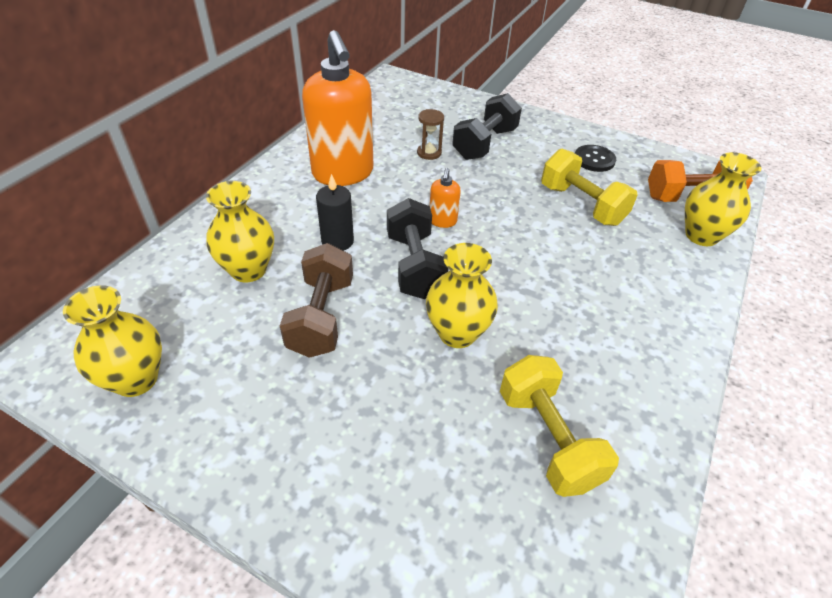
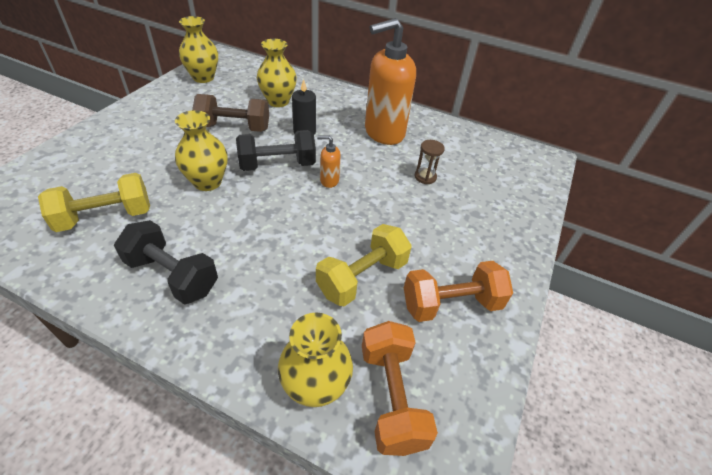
camera: 85 degrees right, 0 degrees up
black dumbbell [452,93,522,160] -> black dumbbell moved to [114,220,218,305]
black button [575,145,616,172] -> orange dumbbell [404,261,513,322]

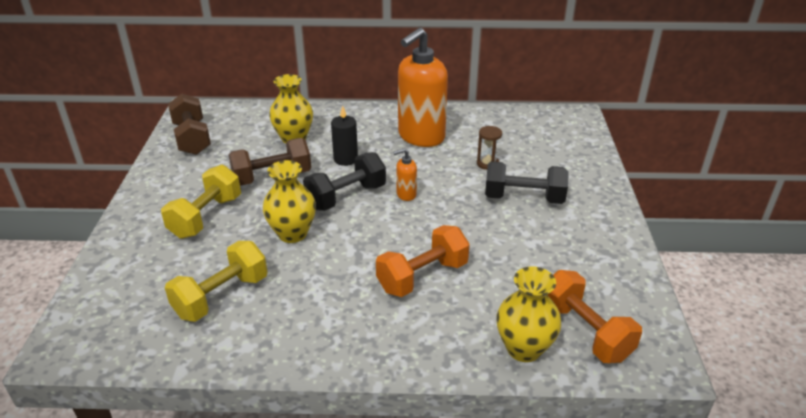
camera: 20 degrees left, 10 degrees down
black dumbbell [114,220,218,305] -> black dumbbell moved to [485,161,569,204]
yellow vase [179,16,218,83] -> brown dumbbell [168,94,211,155]
yellow dumbbell [316,224,412,306] -> yellow dumbbell moved to [161,165,241,239]
orange dumbbell [404,261,513,322] -> orange dumbbell moved to [376,225,470,297]

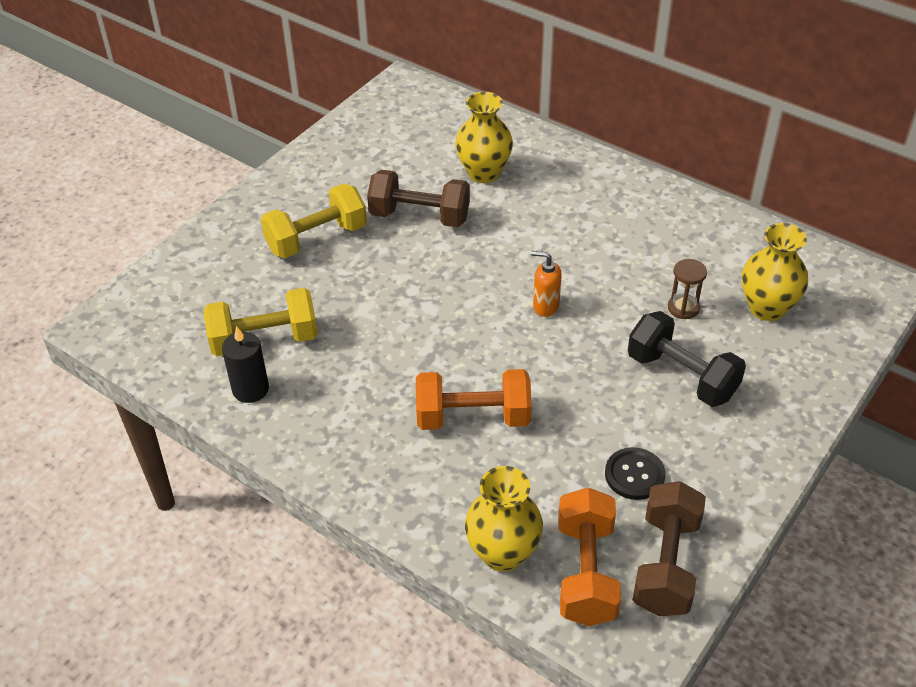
camera: 35 degrees right, 10 degrees up
brown dumbbell [168,94,211,155] -> brown dumbbell moved to [633,481,706,616]
yellow vase [263,160,316,243] -> yellow vase moved to [742,223,808,321]
black dumbbell [303,152,386,211] -> none
black candle [331,106,358,166] -> black candle moved to [222,326,269,403]
orange soap dispenser [398,28,448,147] -> none
none -> black button [605,447,665,500]

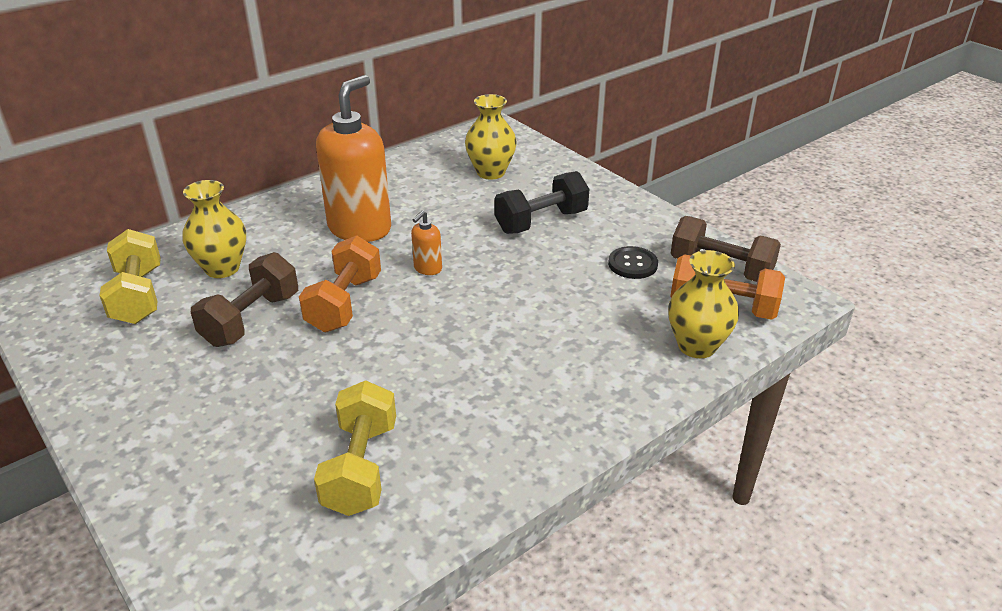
camera: 75 degrees left, 10 degrees down
black candle [222,326,269,403] -> none
yellow dumbbell [261,184,367,258] -> yellow dumbbell moved to [99,229,161,324]
orange dumbbell [416,369,532,430] -> orange dumbbell moved to [299,235,381,332]
brown hourglass [668,259,707,319] -> none
none -> orange soap dispenser [316,75,391,242]

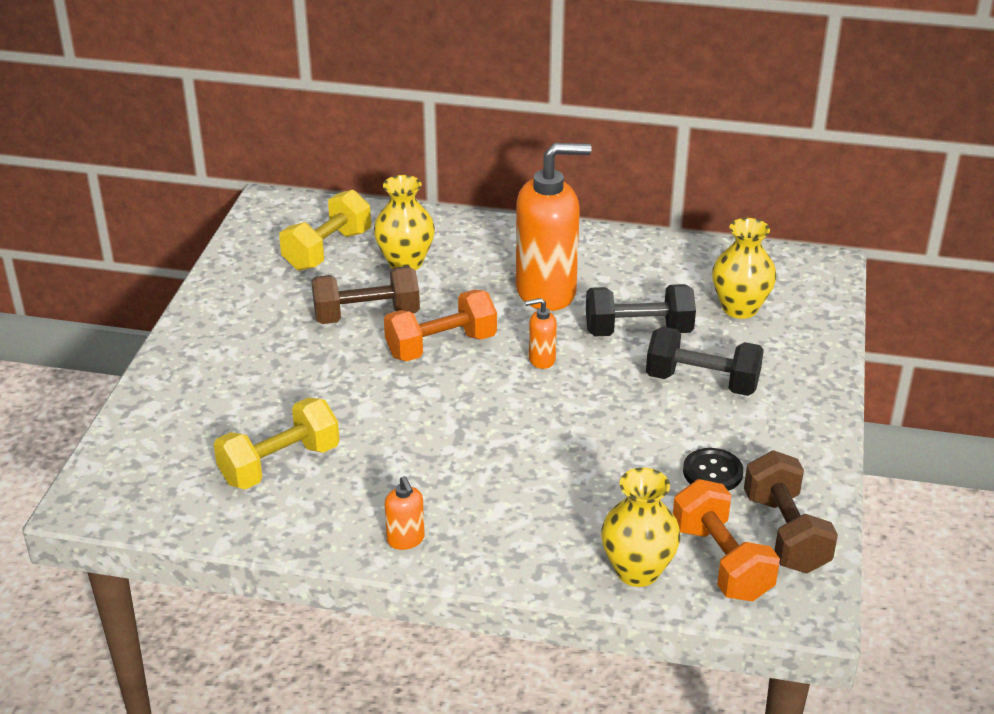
camera: 50 degrees right, 0 degrees up
none -> orange soap dispenser [385,476,425,550]
none -> black dumbbell [586,284,696,336]

